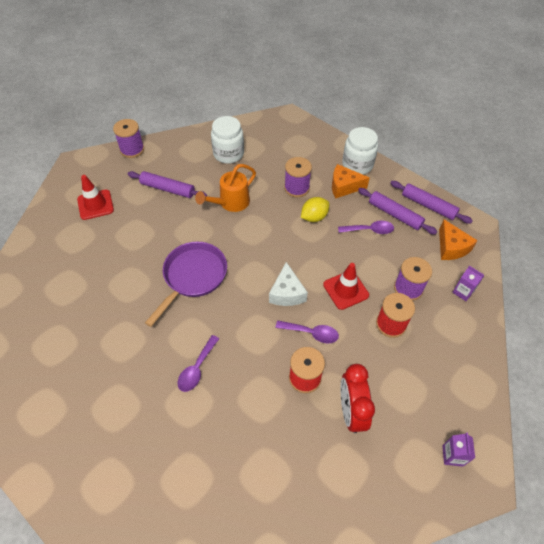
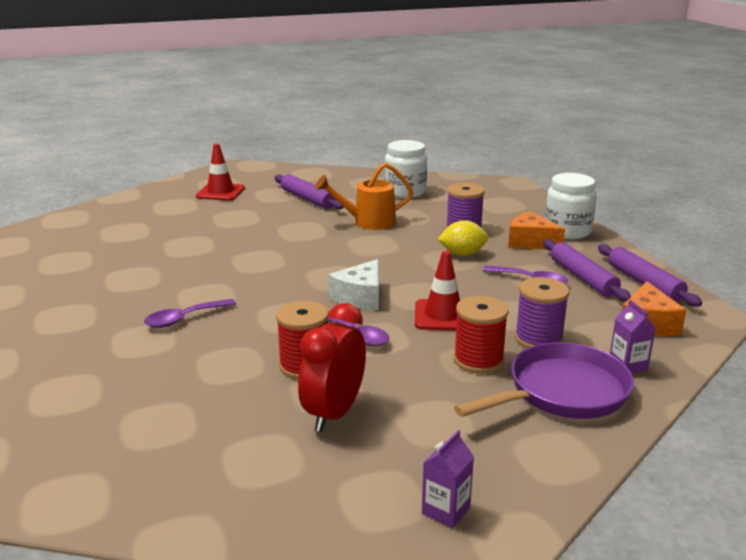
camera: 30 degrees right, 30 degrees down
purple spool [113,119,144,158] -> none
purple pan [145,242,227,327] -> purple pan moved to [454,342,634,419]

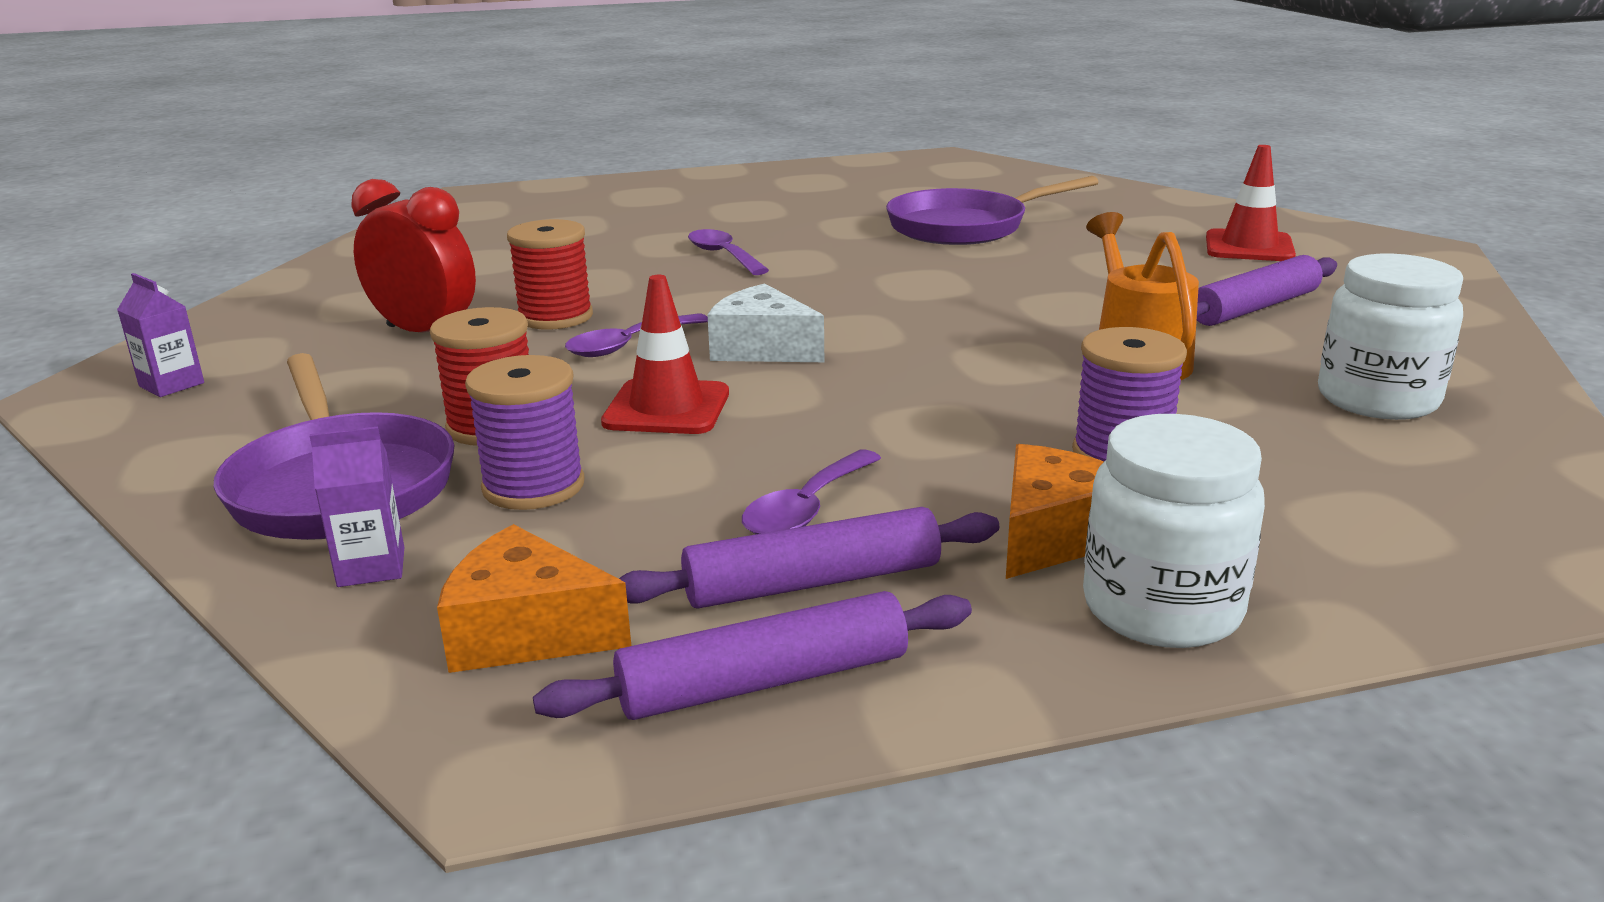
camera: 95 degrees right, 0 degrees up
yellow lemon [438,220,488,256] -> none
none -> purple pan [886,176,1099,245]

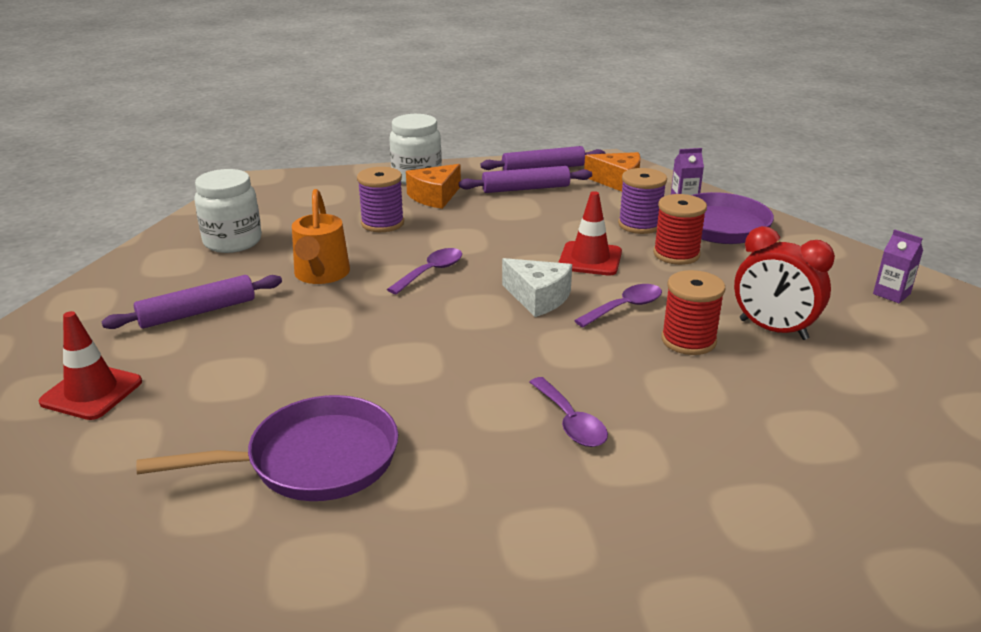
camera: 175 degrees left, 5 degrees up
purple spoon [742,450,881,534] -> purple spoon moved to [387,248,462,295]

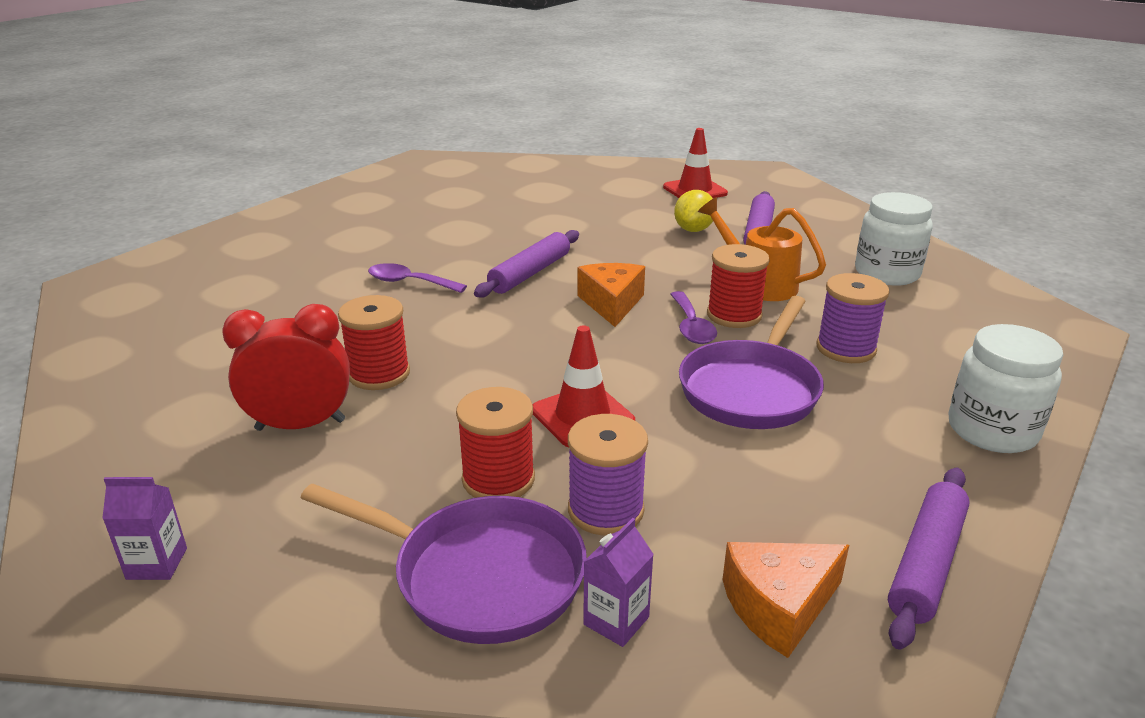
camera: 135 degrees right, 0 degrees up
purple pan [136,395,398,501] -> purple pan moved to [679,296,824,429]
orange cheese [406,164,461,209] -> orange cheese moved to [577,263,645,327]
purple rolling pin [459,166,592,193] -> purple rolling pin moved to [474,230,579,298]
white cheese [502,258,572,317] -> none
purple spoon [574,284,662,327] -> none
none -> yellow lemon [674,190,713,232]
none -> red spool [707,244,770,328]

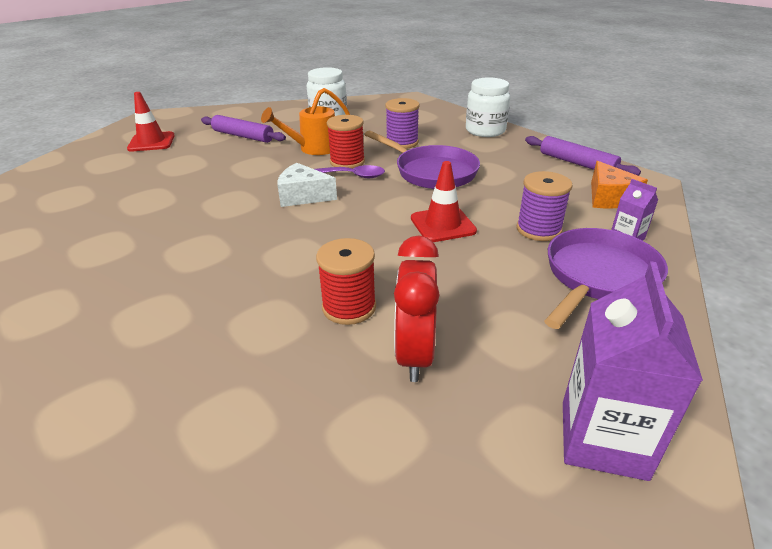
camera: 75 degrees left, 5 degrees up
purple carton [102,477,187,580] -> purple carton [563,261,703,481], size x1.99
purple spoon [368,263,467,293] -> none
red spool [456,387,535,498] -> none
purple rolling pin [474,230,579,298] -> none
orange cheese [577,263,645,327] -> white cheese [277,163,337,207]
yellow lemon [674,190,713,232] -> none

